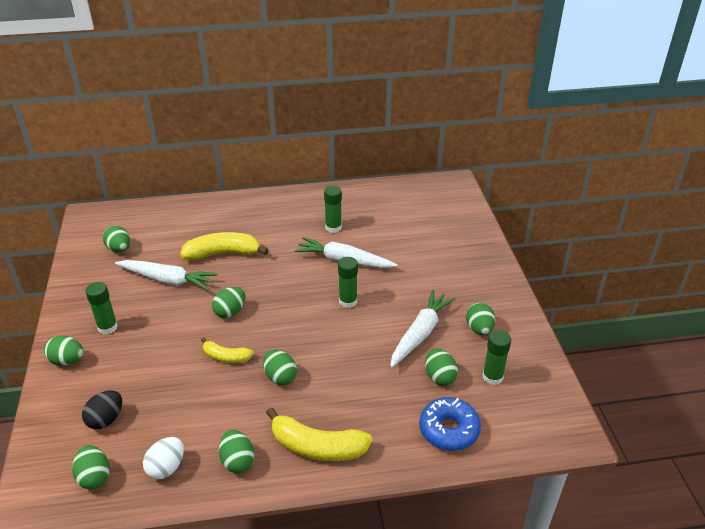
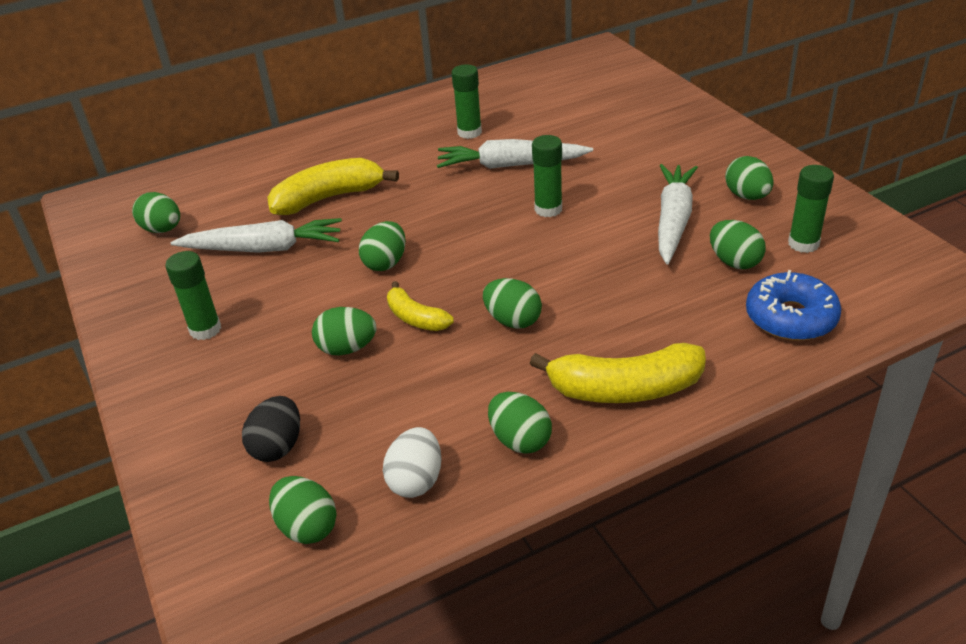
camera: 15 degrees left, 0 degrees up
green egg [44,335,84,366] -> green egg moved to [312,307,377,355]
yellow banana [201,337,254,363] -> yellow banana turned 45 degrees clockwise [387,281,454,331]

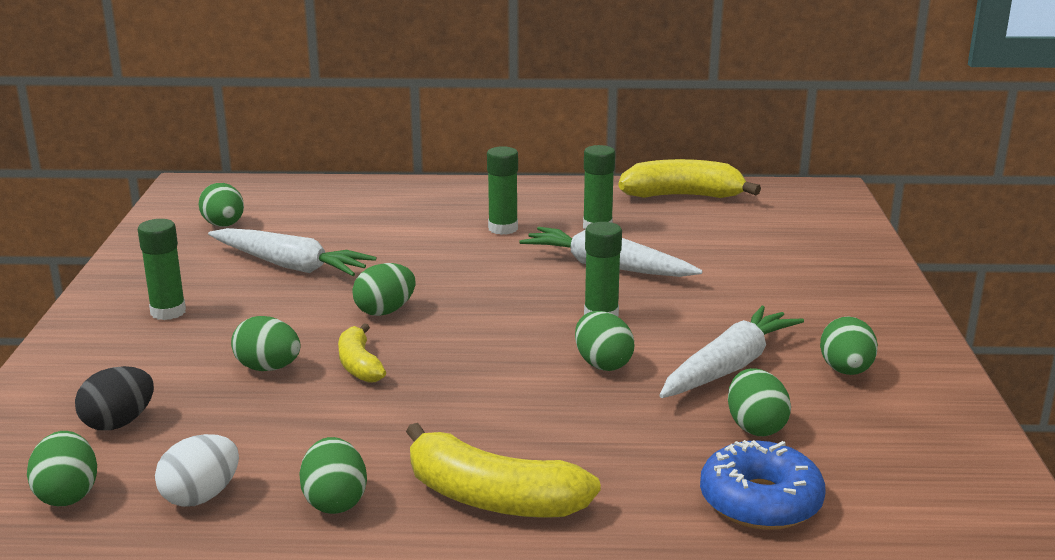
camera: 25 degrees right, 15 degrees down
yellow banana [267,158,399,215] -> yellow banana moved to [618,159,761,198]
green egg [483,278,542,329] -> green egg moved to [575,311,635,371]
green glue stick [788,165,834,253] -> green glue stick moved to [487,146,518,235]

